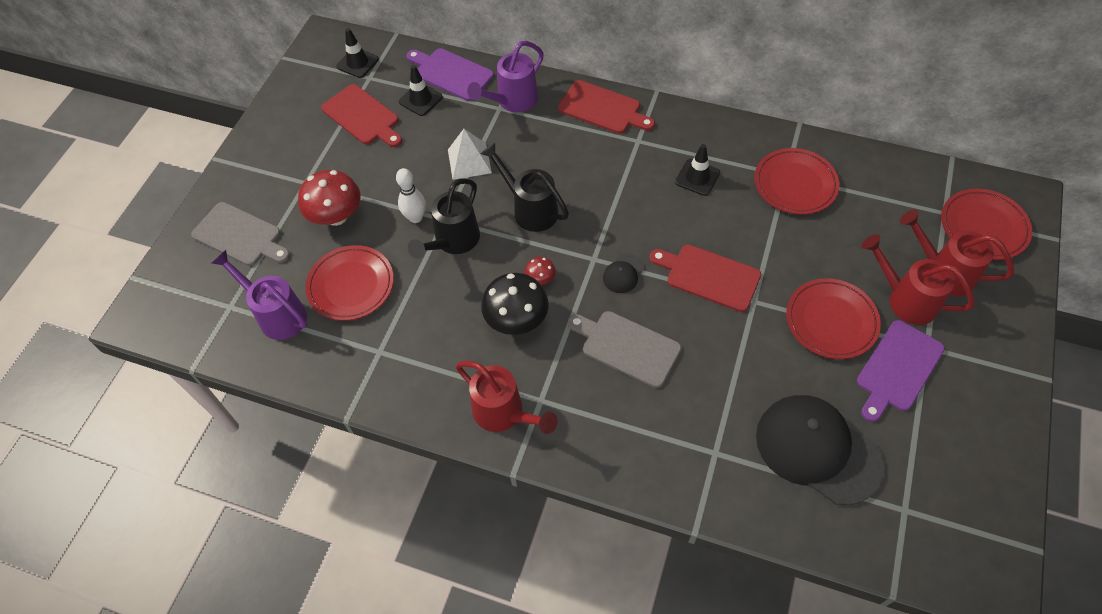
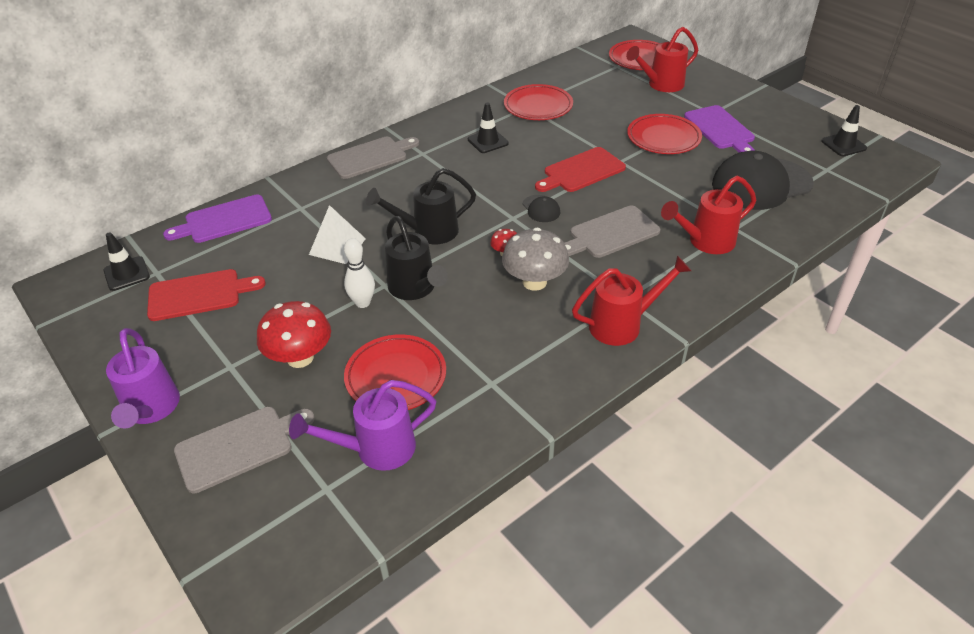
camera: 60 degrees left, 15 degrees down
black traffic cone [399,65,443,116] -> black traffic cone moved to [821,105,867,156]
purple watering can [467,41,544,112] -> purple watering can moved to [106,328,180,429]
black mushroom [481,273,549,335] -> grey mushroom [502,228,569,291]
red cutting board [558,80,655,134] -> grey cutting board [327,137,419,179]
red watering can [861,234,974,325] -> red watering can moved to [661,176,756,254]

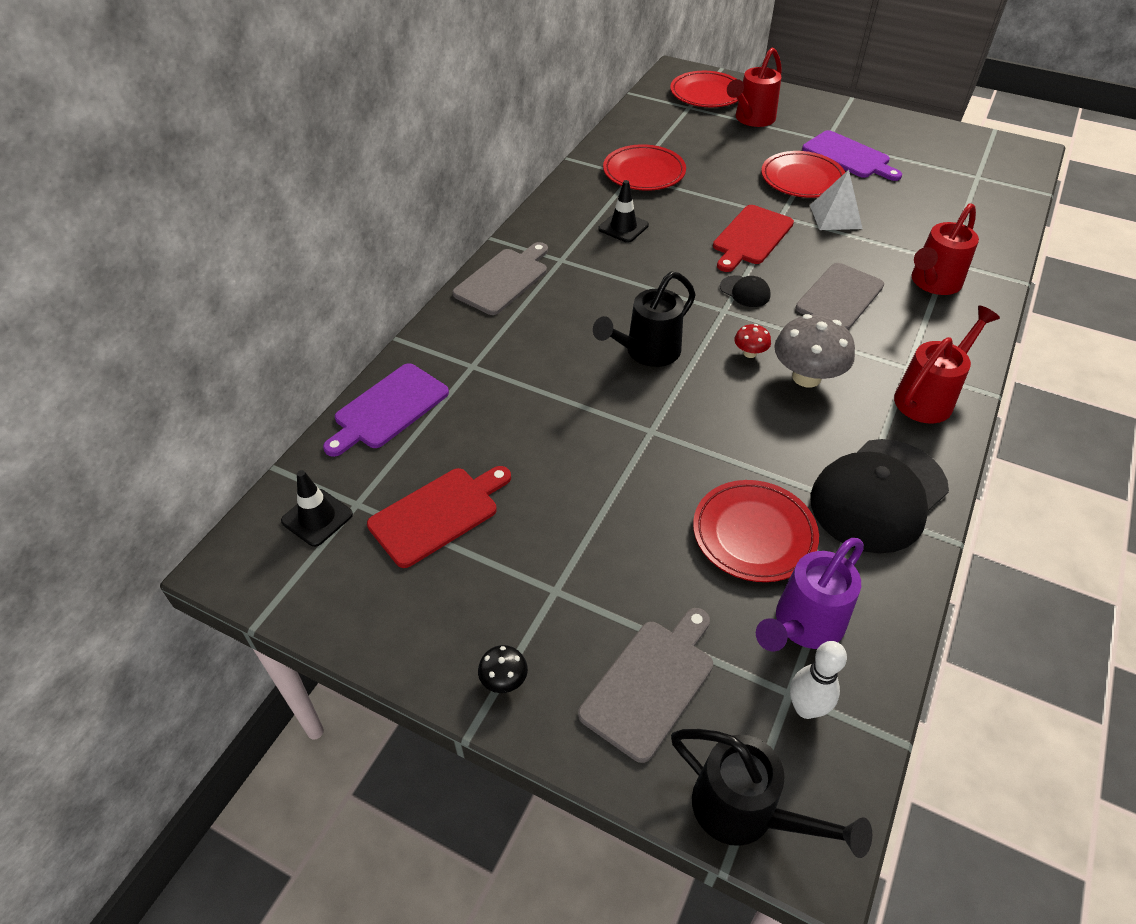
camera: 25 degrees left, 5 degrees up
purple watering can [106,328,180,429] -> black mushroom [478,645,528,693]
red mushroom [257,301,331,368] -> none
white pyramid [309,205,366,264] -> white pyramid moved to [810,170,863,230]
white bowling pin [344,238,375,308] -> white bowling pin moved to [790,641,847,719]
black watering can [385,216,448,300] -> black watering can moved to [671,729,872,858]
black cap [712,151,814,210] -> black cap moved to [810,439,949,553]
black traffic cone [821,105,867,156] -> none

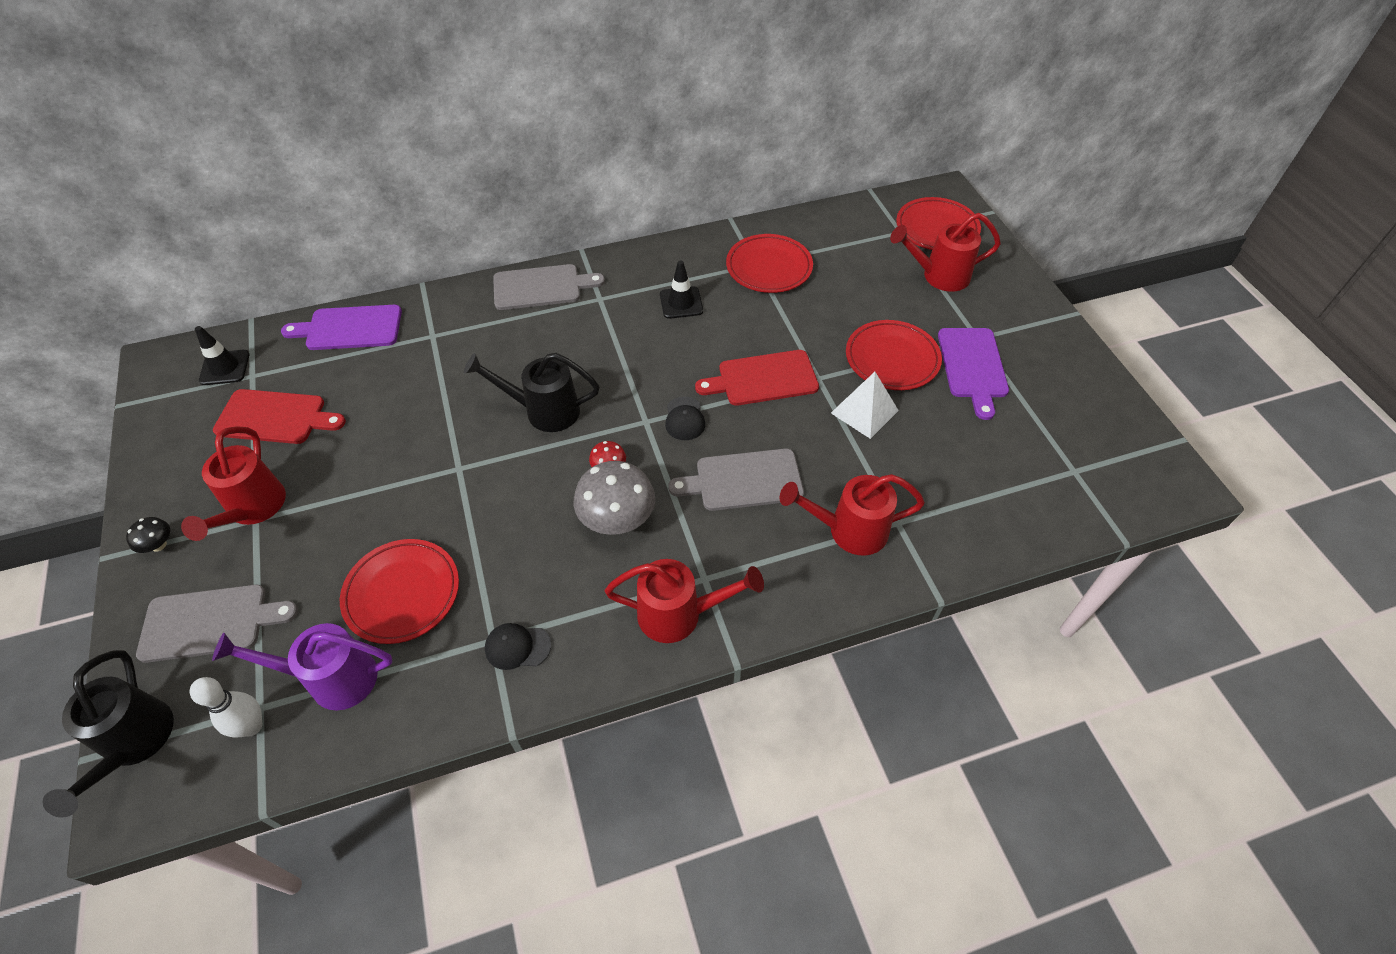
camera: 45 degrees right, 5 degrees up
black cap [810,439,949,553] -> black cap [485,623,551,670], size x0.43
none -> red watering can [181,426,286,541]

